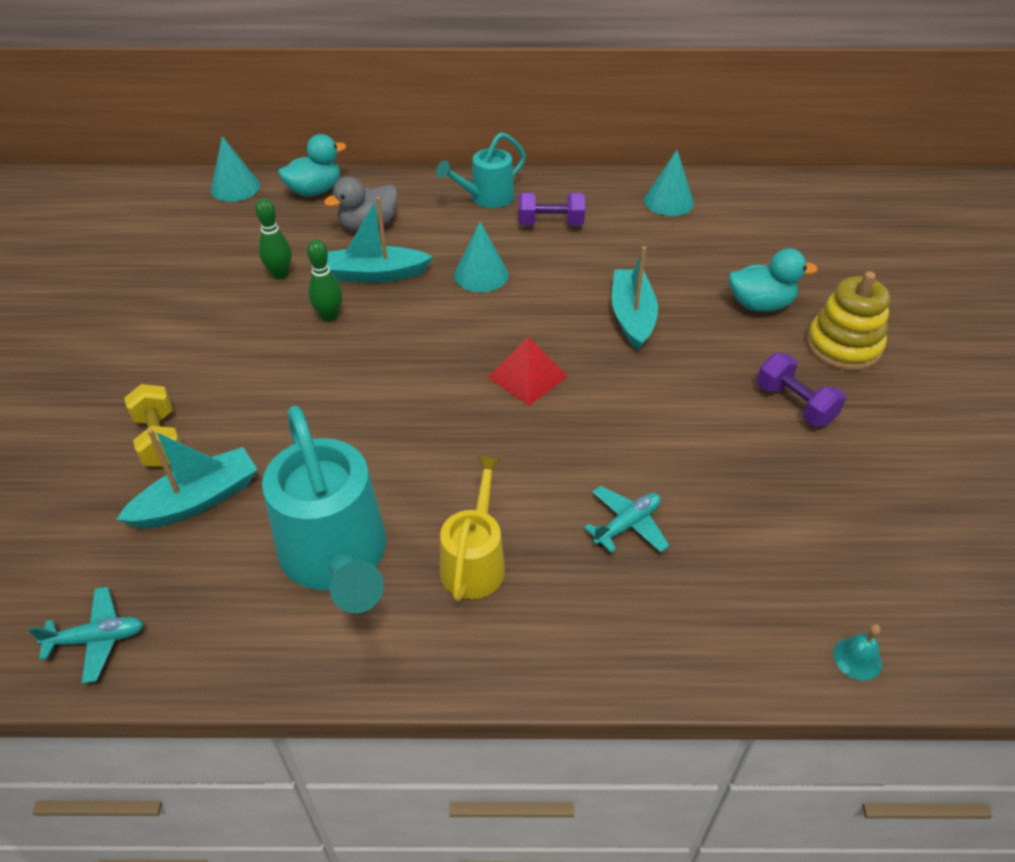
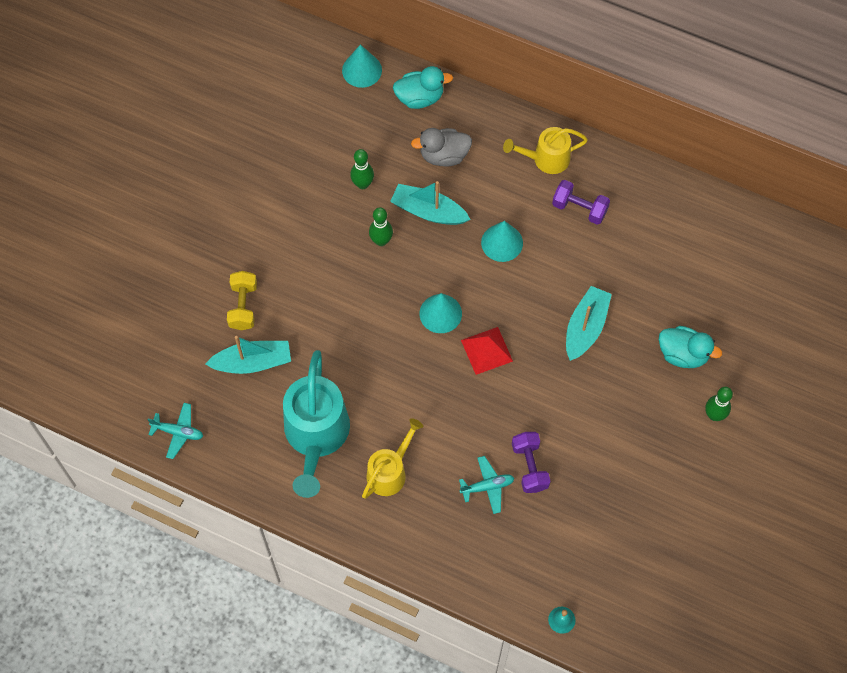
camera: 25 degrees right, 20 degrees up
turquoise watering can [436,132,526,208] -> yellow watering can [503,127,588,174]
turquoise cone [644,150,694,216] -> turquoise cone moved to [420,293,462,333]
purple dumbbell [757,353,846,427] -> purple dumbbell moved to [512,432,551,493]
yellow stacking toy [807,271,890,371] -> green bowling pin [705,387,733,421]

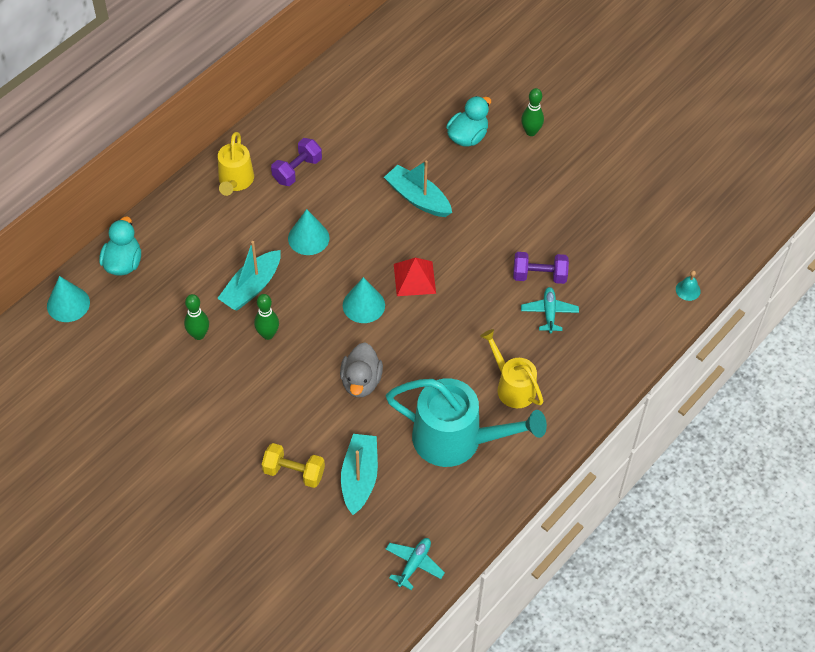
camera: 75 degrees left, 10 degrees down
grey duck [411,128,472,167] -> grey duck moved to [340,343,383,398]

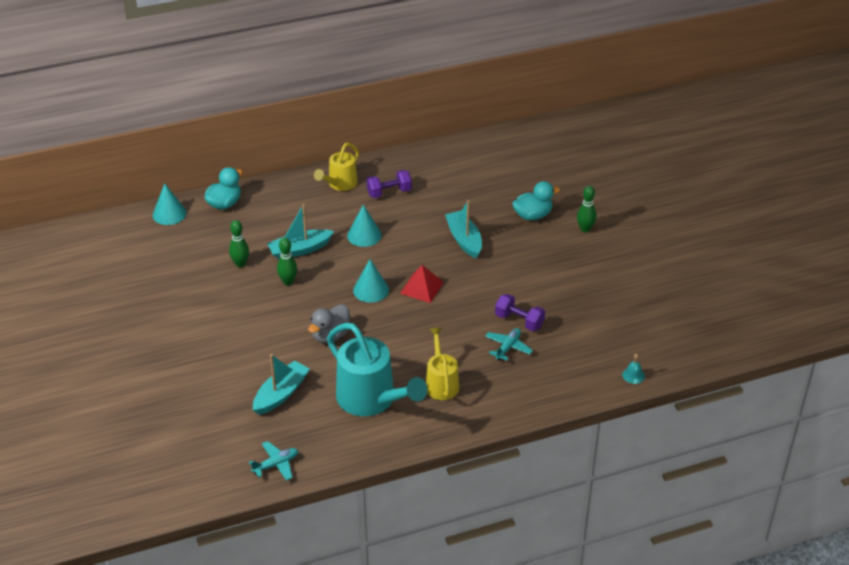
camera: 30 degrees right, 15 degrees down
yellow dumbbell [262,443,325,488] -> none

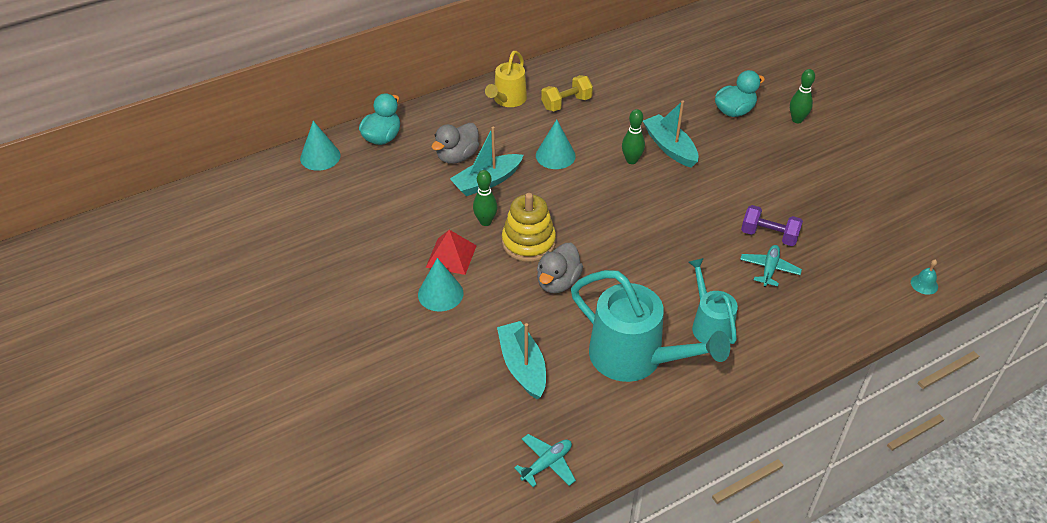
camera: 10 degrees left, 5 degrees up
green bowling pin [229,220,249,267] -> green bowling pin moved to [622,109,645,164]
turquoise boat [253,354,310,415] -> turquoise boat turned 45 degrees counterclockwise [497,321,546,400]
turquoise cone [353,259,389,303] -> turquoise cone moved to [418,258,463,312]
purple dumbbell [367,170,412,198] -> yellow dumbbell [541,75,593,111]
red pyramid [400,265,444,303] -> red pyramid moved to [426,230,477,275]
yellow watering can [426,328,459,400] -> turquoise watering can [688,258,738,344]
none -> grey duck [432,123,479,164]
none -> yellow stacking toy [502,193,556,262]

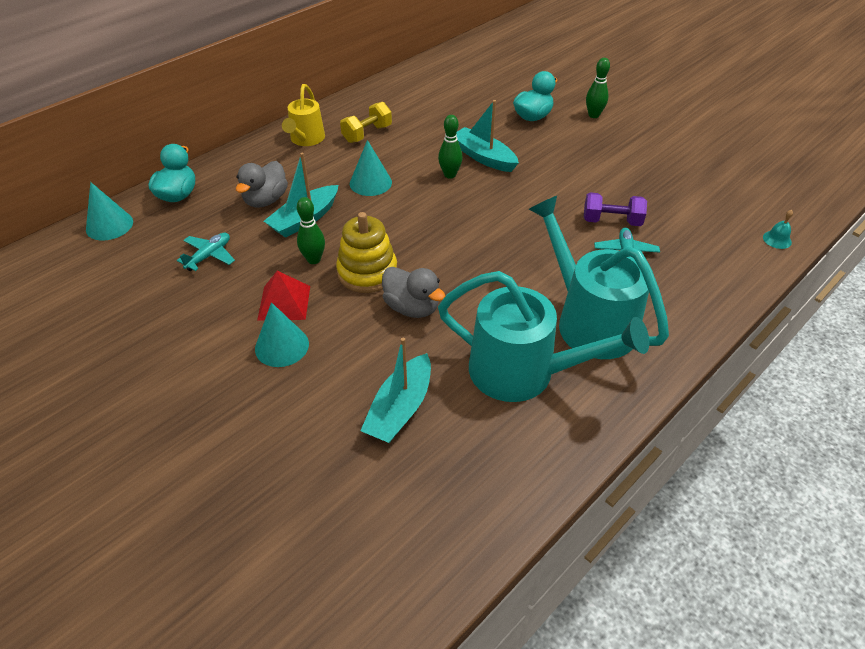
camera: 15 degrees left, 0 degrees up
turquoise boat [497,321,546,400] -> turquoise boat turned 120 degrees counterclockwise [360,338,431,443]
turquoise plane [514,434,576,487] -> turquoise plane moved to [177,233,235,271]
grey duck [537,243,583,293] -> grey duck turned 60 degrees counterclockwise [382,267,445,318]
turquoise watering can [688,258,738,344] -> turquoise watering can [529,196,669,359], size x1.71

